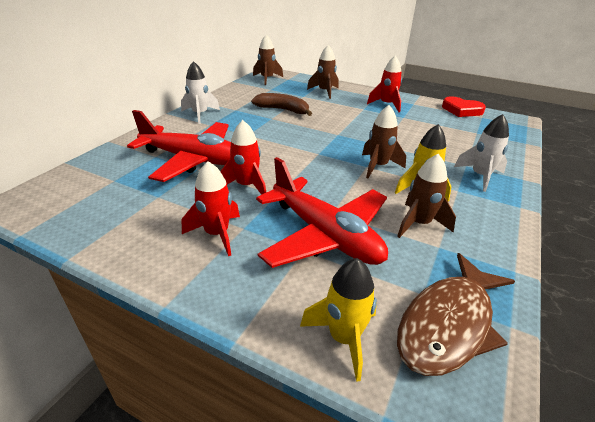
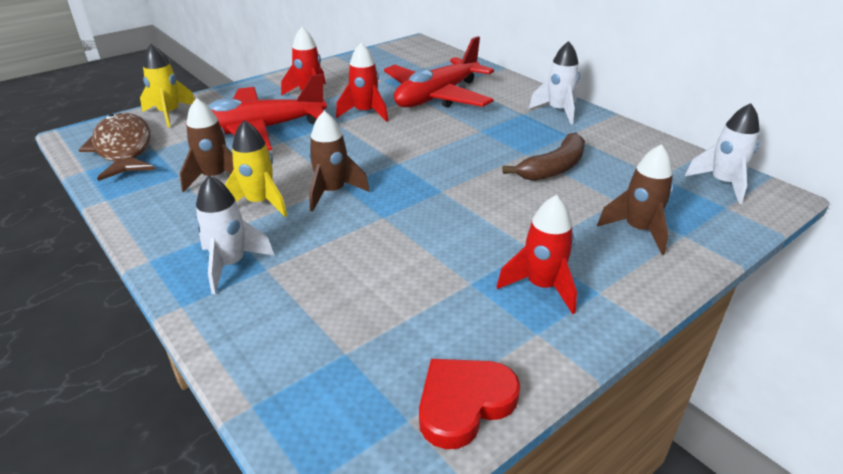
camera: 115 degrees right, 0 degrees up
brown rocket [253,34,283,85] -> white rocket [685,103,760,204]

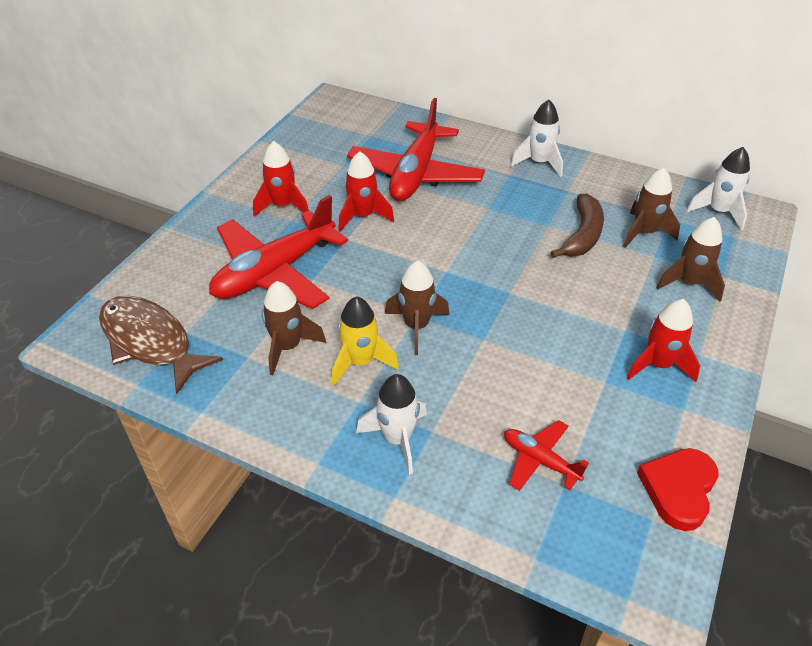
camera: 25 degrees left, 10 degrees up
yellow rocket [140,44,195,127] -> none
none -> red plane [504,420,589,491]
none -> brown rocket [623,168,680,248]

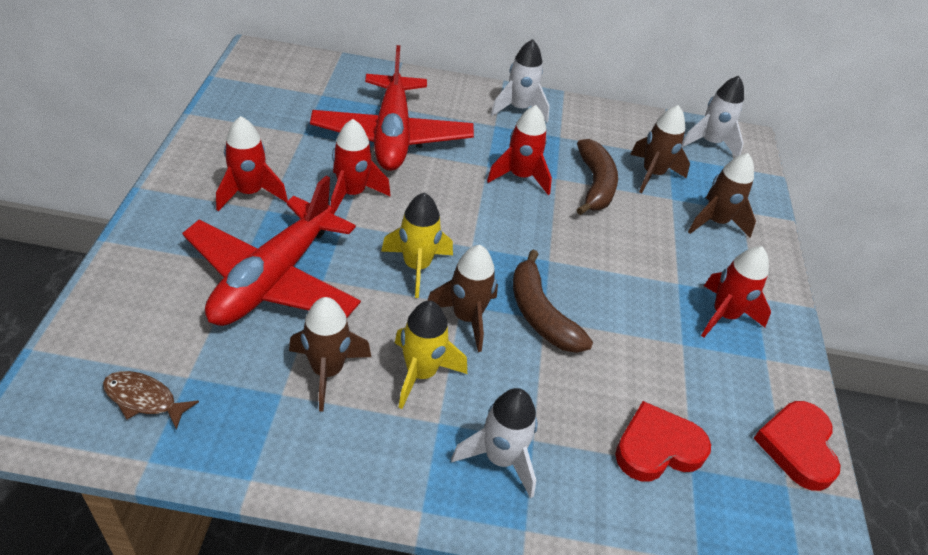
camera: 25 degrees left, 0 degrees up
brown fish [99,296,223,394] -> brown fish [103,371,199,430], size x0.49
red plane [504,420,589,491] -> red heart [615,401,711,481]
none -> yellow rocket [381,193,453,298]
none -> red rocket [487,105,552,195]
none -> brown banana [513,250,593,353]

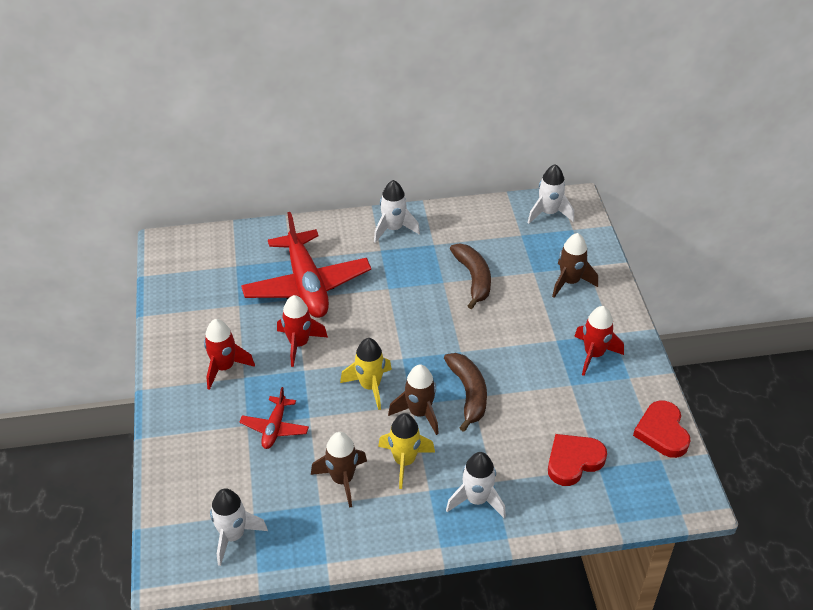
camera: 10 degrees left, 0 degrees up
brown fish [103,371,199,430] -> white rocket [210,488,268,566]
red plane [182,176,361,326] -> red plane [239,387,309,449], size x0.48
red rocket [487,105,552,195] -> none
brown banana [513,250,593,353] -> brown banana turned 150 degrees counterclockwise [444,353,487,432]
brown rocket [630,105,690,193] -> none

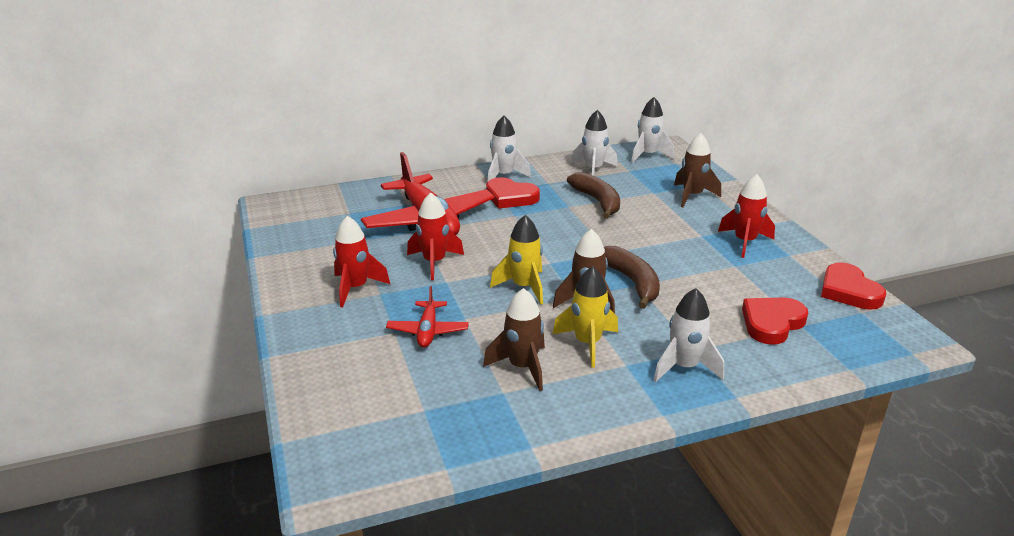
camera: 10 degrees left, 15 degrees down
white rocket [210,488,268,566] -> white rocket moved to [571,110,618,176]
none -> red heart [486,177,540,209]

